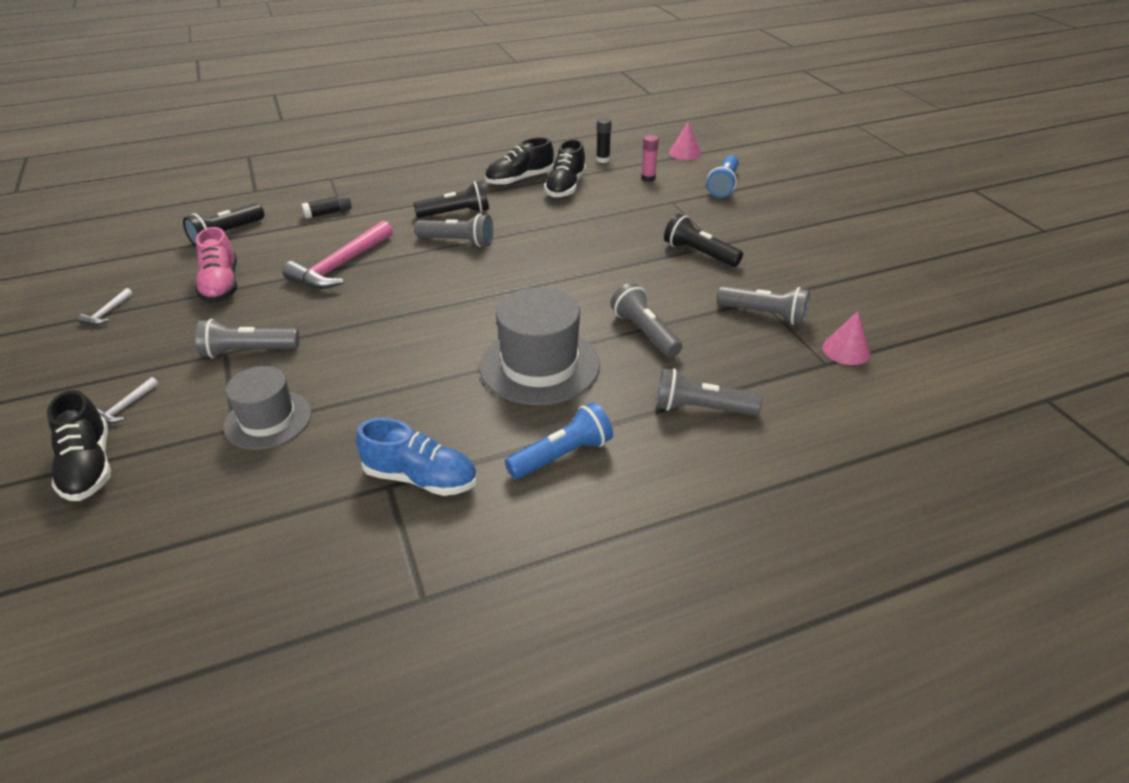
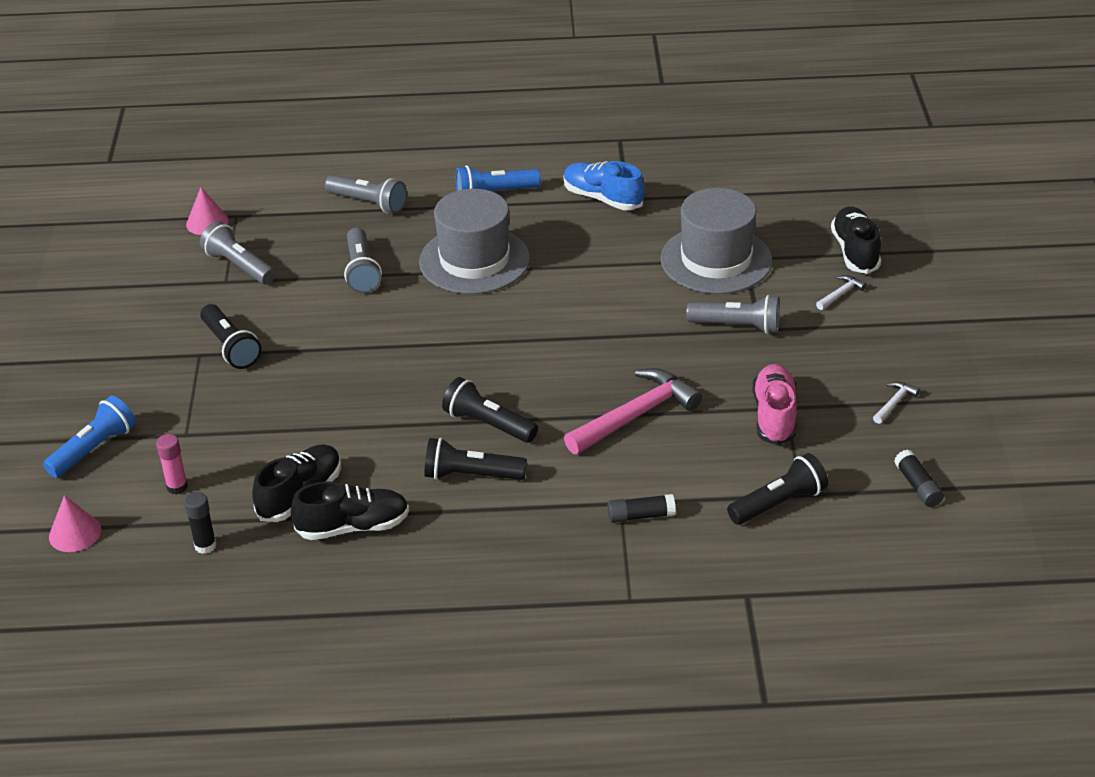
camera: 160 degrees left, 0 degrees up
grey hat [223,366,312,450] -> grey hat [660,188,772,294], size x1.53
grey flashlight [414,213,493,247] -> black flashlight [442,377,538,443]
none -> black glue stick [894,450,944,507]

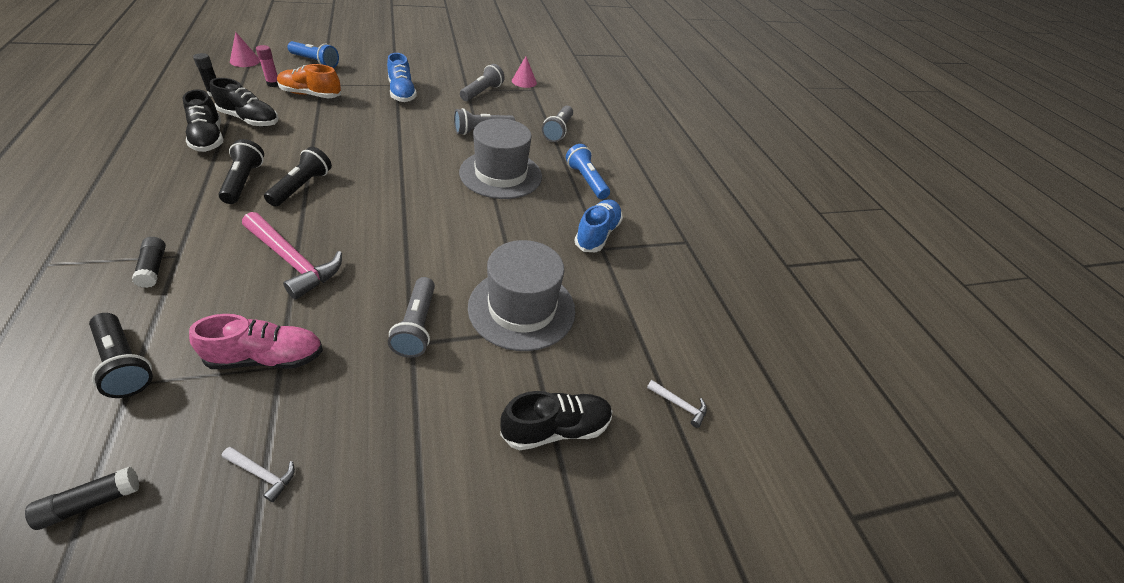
camera: 70 degrees right, 5 degrees up
black flashlight [200,304,262,369] -> blue shoe [387,53,417,102]
white hammer [816,275,867,310] -> white hammer moved to [647,380,707,428]
none -> orange shoe [277,64,341,98]

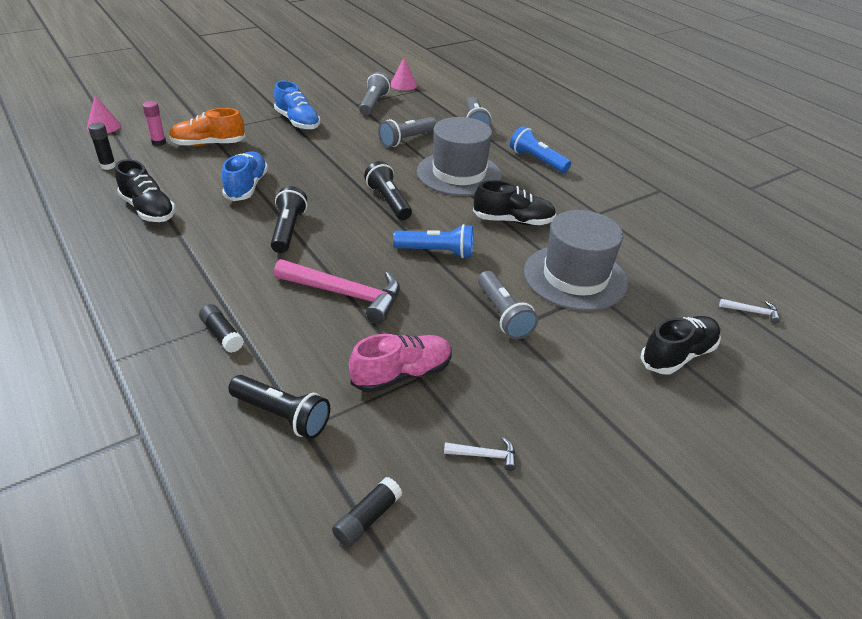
camera: 15 degrees left, 5 degrees down
black shoe [210,78,278,127] -> black shoe moved to [473,180,556,225]
black flashlight [218,139,264,204] -> black flashlight moved to [364,161,412,220]
blue flashlight [287,41,339,68] -> blue flashlight moved to [393,224,473,258]
blue shoe [574,199,623,252] -> blue shoe moved to [222,151,268,201]

